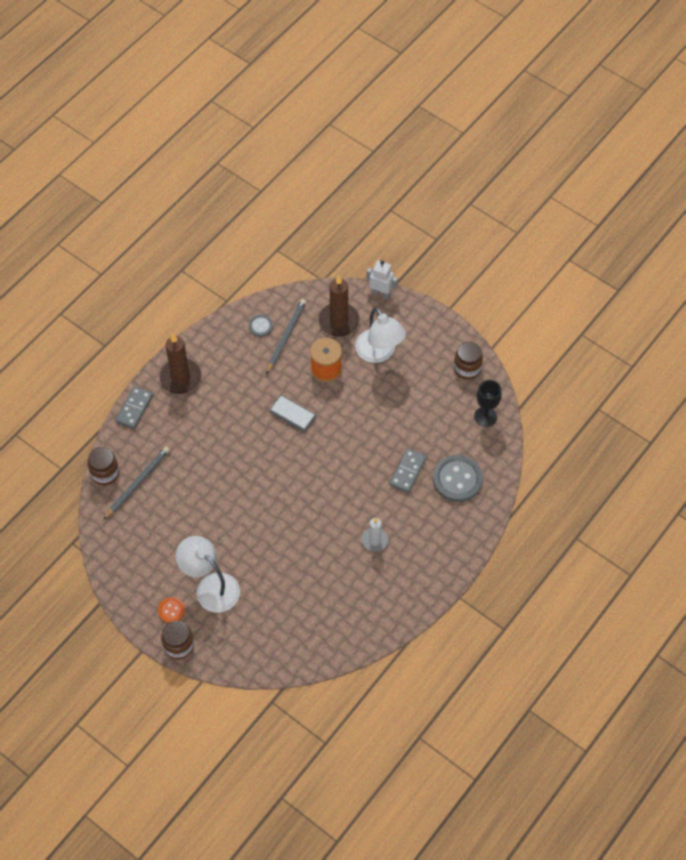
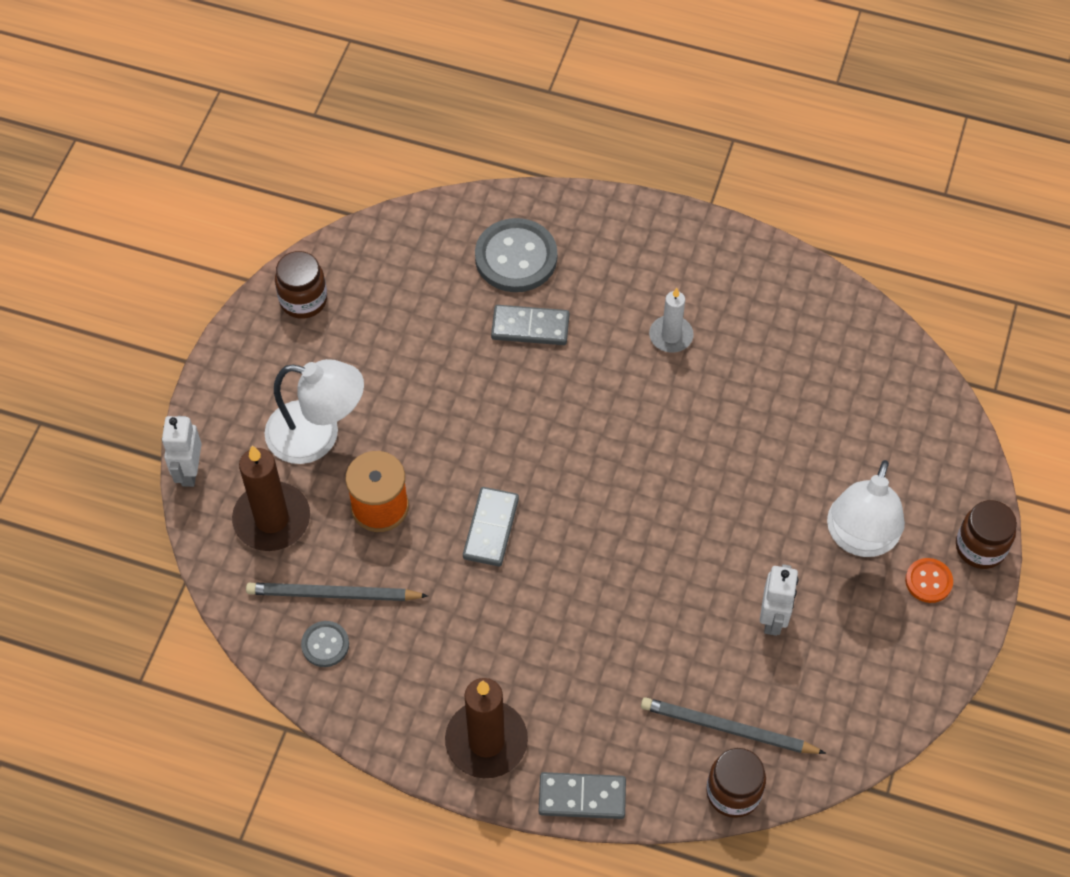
camera: 110 degrees left, 0 degrees up
white lamp [355,307,406,363] -> white lamp turned 60 degrees clockwise [264,359,364,464]
black goblet [474,380,502,427] -> none
none -> white robot [760,564,798,636]

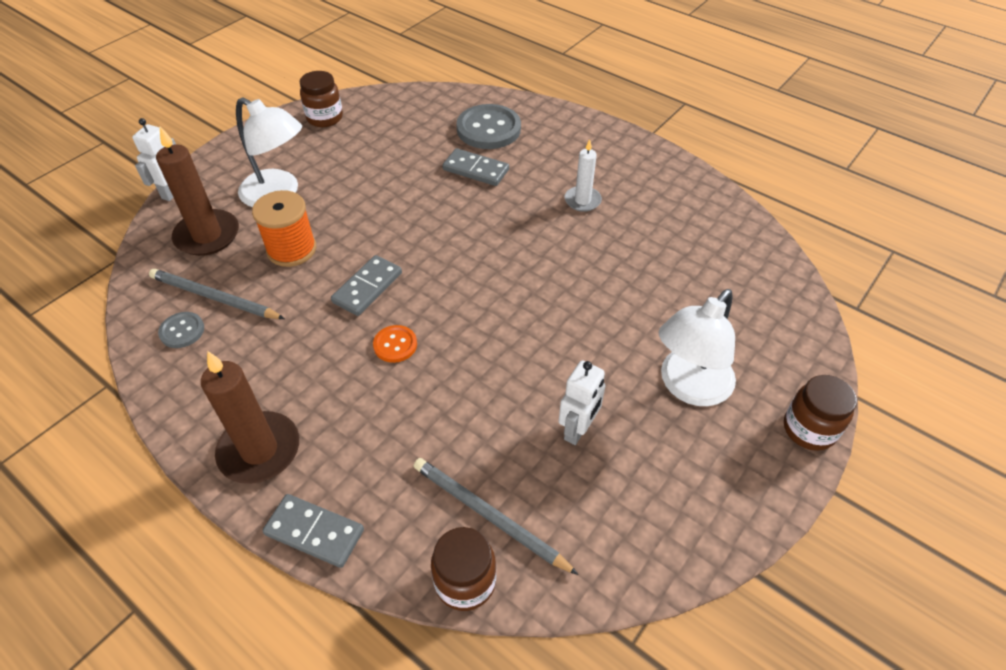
camera: 20 degrees right, 10 degrees down
orange button [905,558,953,603] -> orange button moved to [373,325,417,363]

